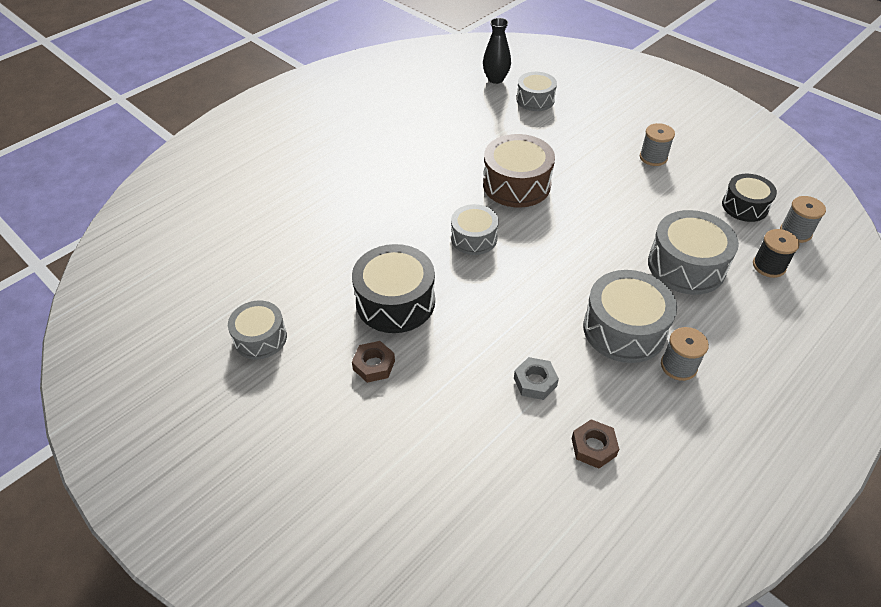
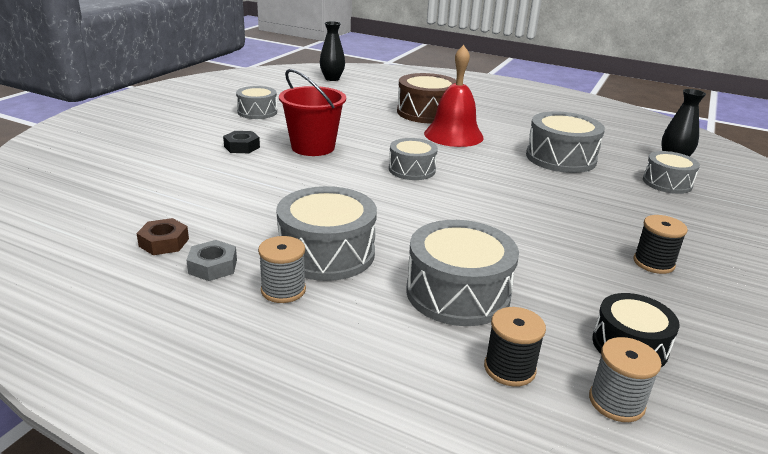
camera: 70 degrees right, 20 degrees down
black drum [352,244,435,333] -> red bucket [279,69,346,156]
brown nut [352,341,395,383] -> black nut [223,131,260,153]
brown drum [483,134,555,208] -> brown drum moved to [397,73,456,123]
grey nut [514,357,559,400] -> grey nut moved to [186,240,237,281]
grey spool [640,123,675,166] -> black spool [633,215,688,274]
none -> black vase [320,21,345,81]
none -> red bell [424,45,484,147]
none -> grey drum [526,111,605,173]

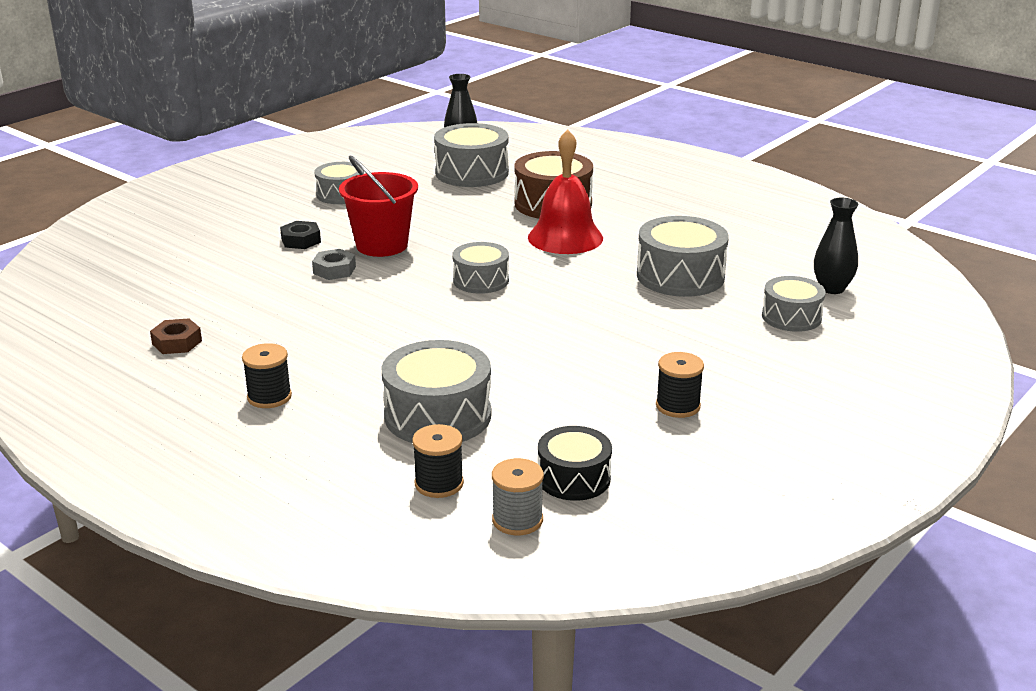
camera: 15 degrees right, 0 degrees up
grey nut [186,240,237,281] -> grey nut moved to [312,249,356,280]
grey spool [258,236,306,303] -> black spool [242,343,292,408]
grey drum [276,186,377,281] -> grey drum moved to [434,123,509,187]

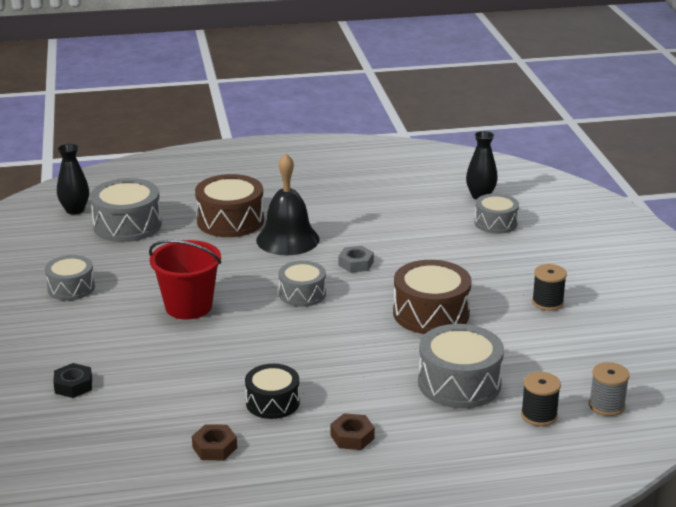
camera: 50 degrees left, 0 degrees up
black spool [242,343,292,408] -> brown nut [330,413,375,450]
black nut [280,221,321,249] -> black nut moved to [53,363,92,398]
grey nut [312,249,356,280] -> grey nut moved to [339,246,374,273]
red bell [528,129,603,254] -> black bell [256,154,320,255]
black drum [538,426,612,501] -> black drum moved to [245,364,300,419]
grey drum [637,216,729,297] -> none
none -> brown drum [393,260,472,334]

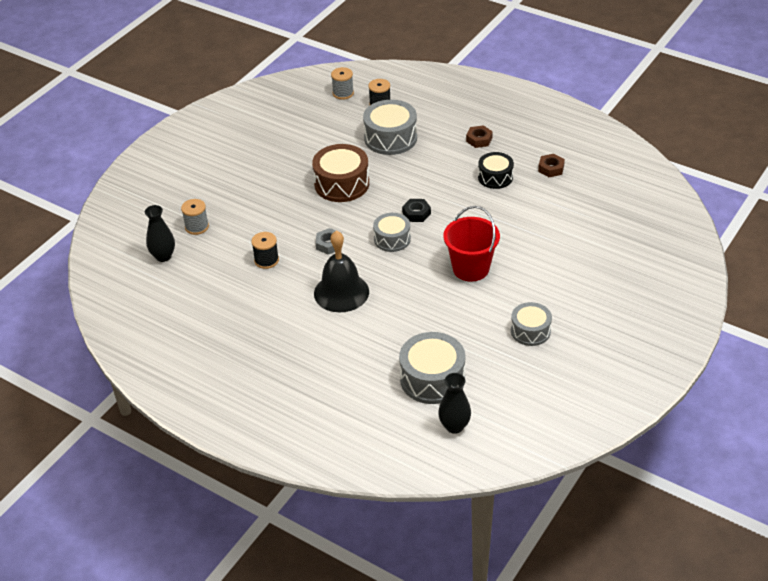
camera: 135 degrees left, 15 degrees up
black nut [53,363,92,398] -> black nut moved to [402,199,431,222]
brown drum [195,174,264,237] -> none
grey drum [475,193,519,234] -> grey spool [181,199,209,235]
black spool [532,264,567,311] -> black spool moved to [251,232,279,269]

